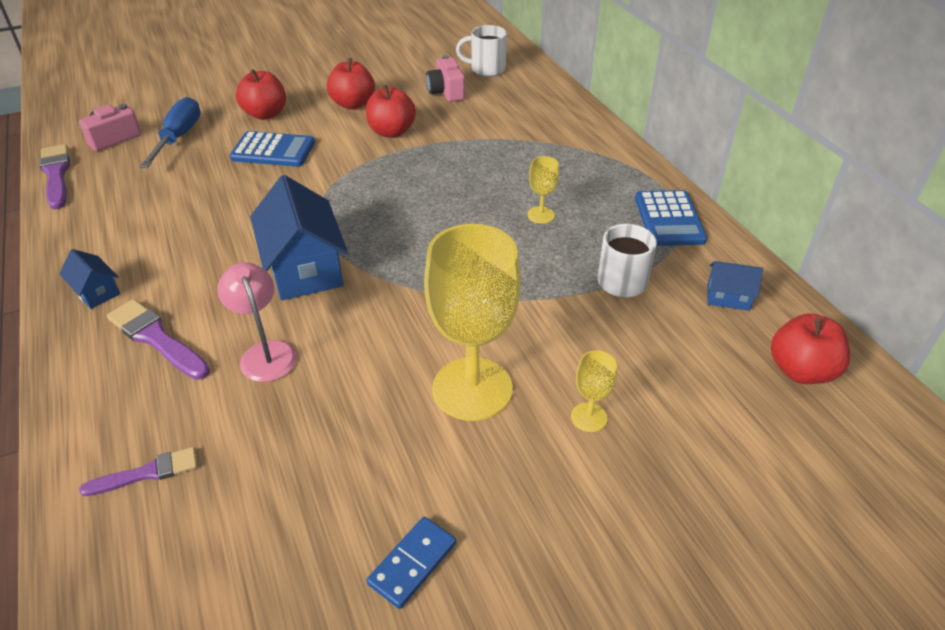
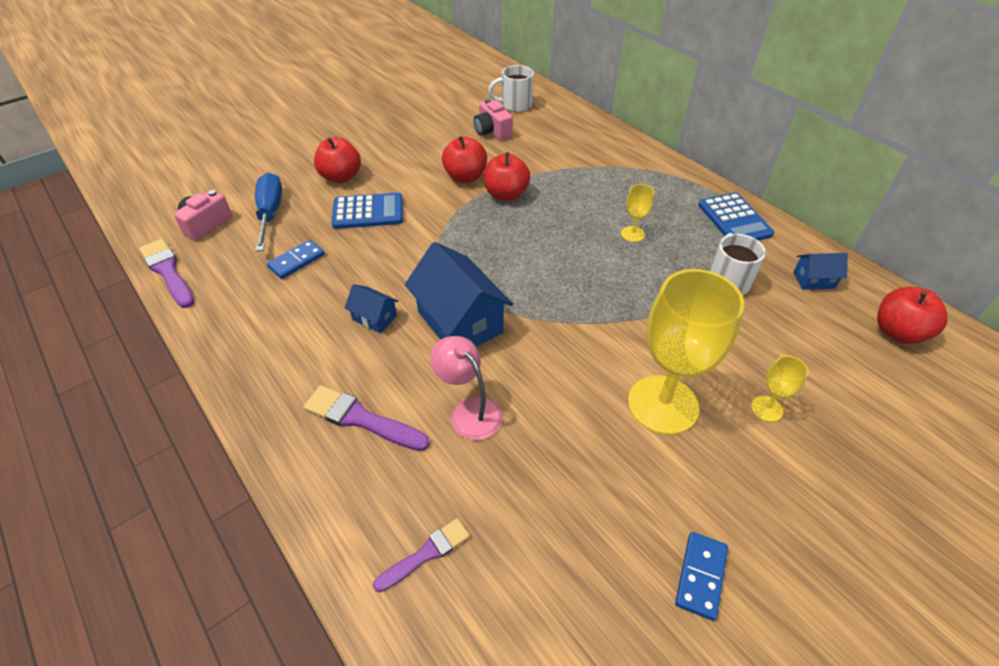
camera: 15 degrees left, 5 degrees up
blue house [59,249,120,309] -> blue house moved to [345,284,398,333]
red apple [327,58,375,109] -> red apple moved to [484,152,530,201]
none -> blue domino [267,240,325,279]

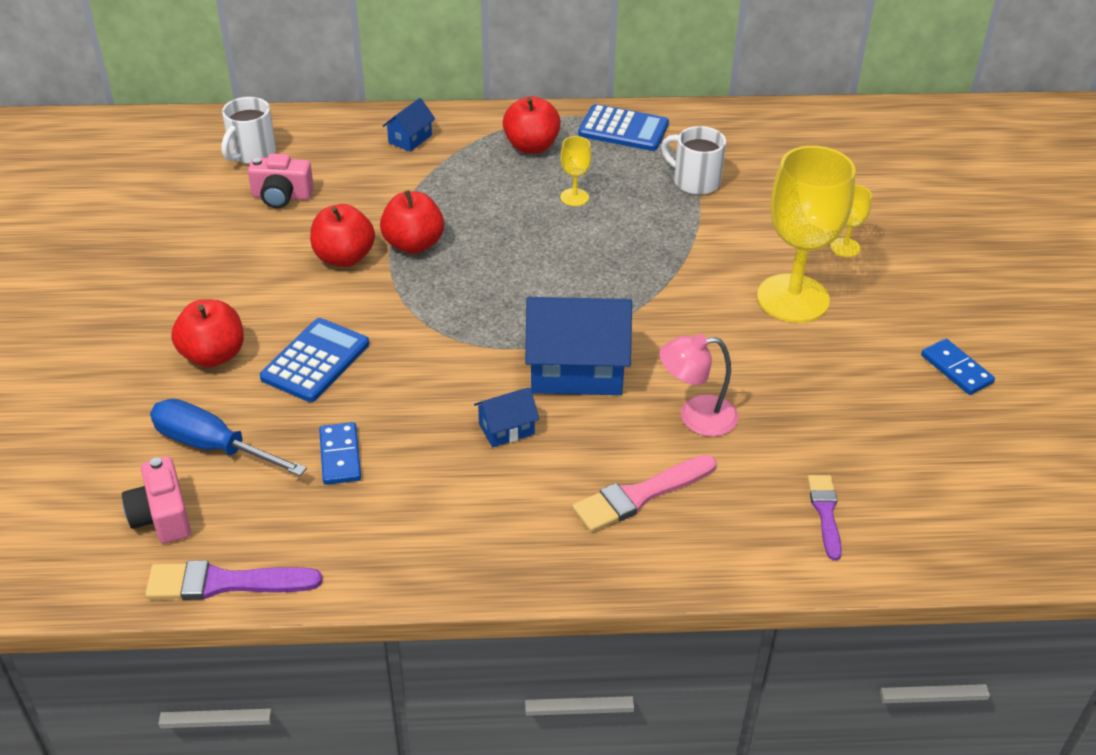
camera: 55 degrees left, 5 degrees down
purple brush [303,385,430,451] -> pink brush [572,455,717,532]
blue house [793,253,848,290] -> blue house moved to [383,98,435,152]
red apple [877,287,948,344] -> red apple moved to [503,96,561,153]

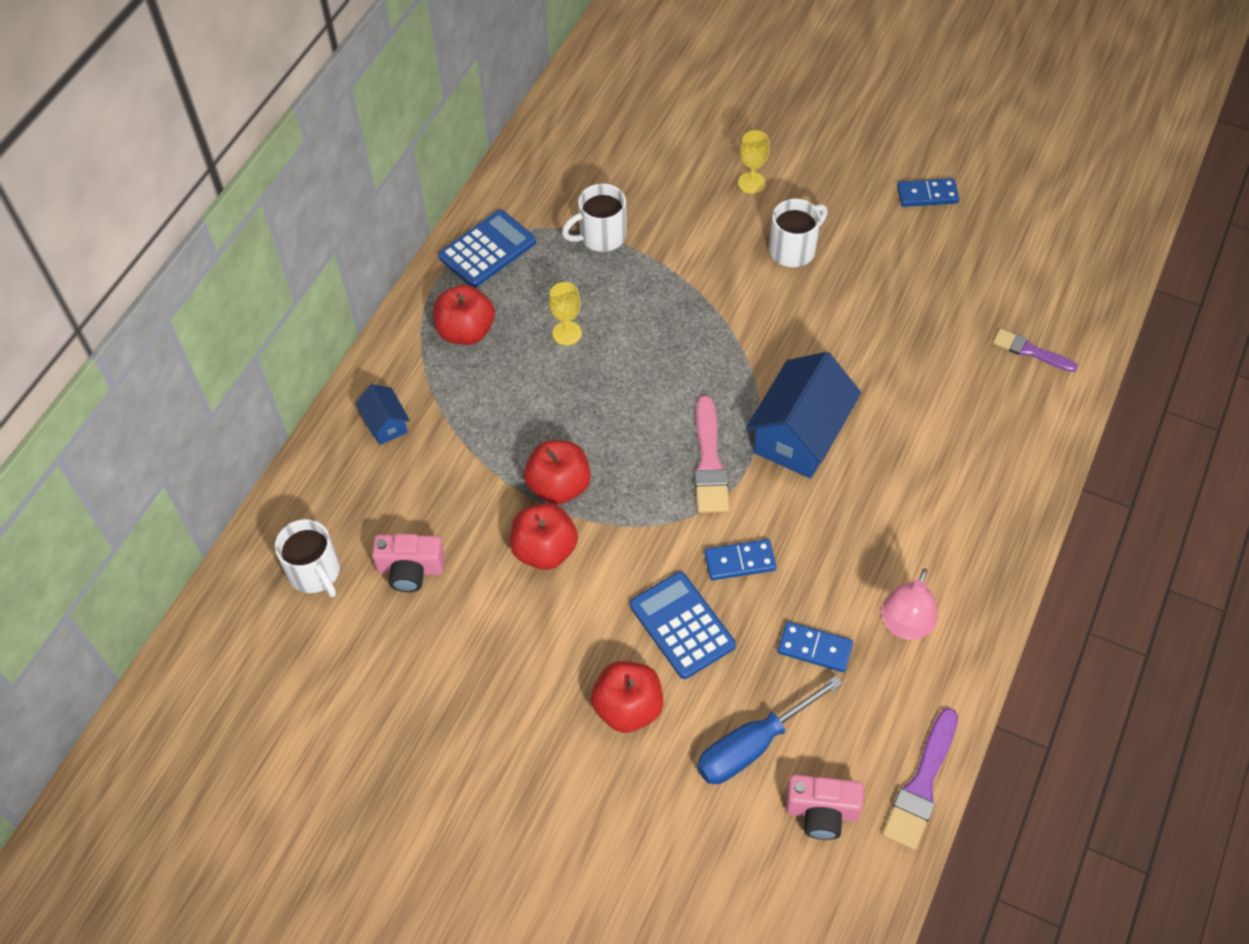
camera: 60 degrees left, 15 degrees up
pink camera [248,153,314,208] -> pink camera turned 60 degrees clockwise [372,534,445,592]
blue house [474,387,539,448] -> none
pink brush [572,455,717,532] -> pink brush moved to [694,396,729,513]
pink lamp [659,334,738,437] -> pink lamp moved to [882,569,938,640]
yellow goblet [757,146,856,323] -> white mug [769,198,828,267]
none -> blue domino [704,539,777,580]

